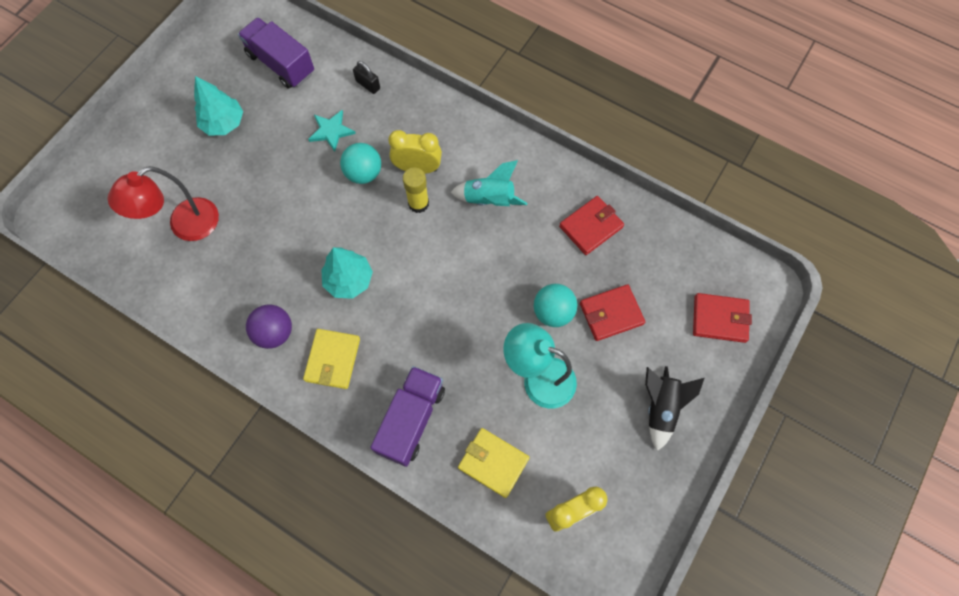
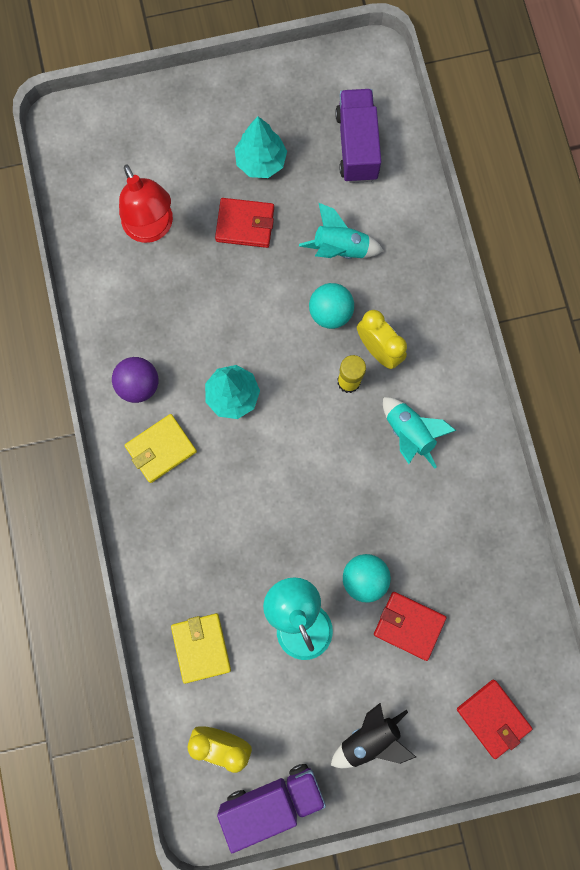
camera: 45 degrees right, 10 degrees up
red lamp [108,166,219,241] -> red lamp turned 120 degrees counterclockwise [119,164,173,243]
turquoise star [308,110,356,152] -> turquoise rocket [299,202,383,259]
black padlock [353,61,380,94] -> none
purple truck [370,366,445,467] -> purple truck moved to [217,764,326,853]
red wallet [559,196,624,255] -> red wallet moved to [215,198,274,248]

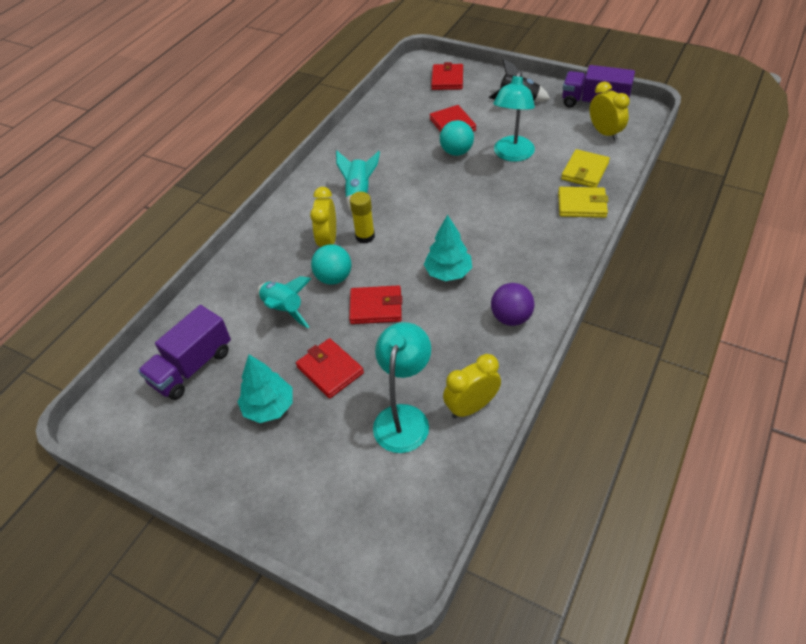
camera: 135 degrees left, 30 degrees down
red lamp [119,164,173,243] -> turquoise lamp [373,322,431,453]
yellow wallet [124,414,197,483] -> yellow wallet moved to [558,187,609,218]
none -> red wallet [349,285,402,324]
none -> yellow clock [443,354,501,419]

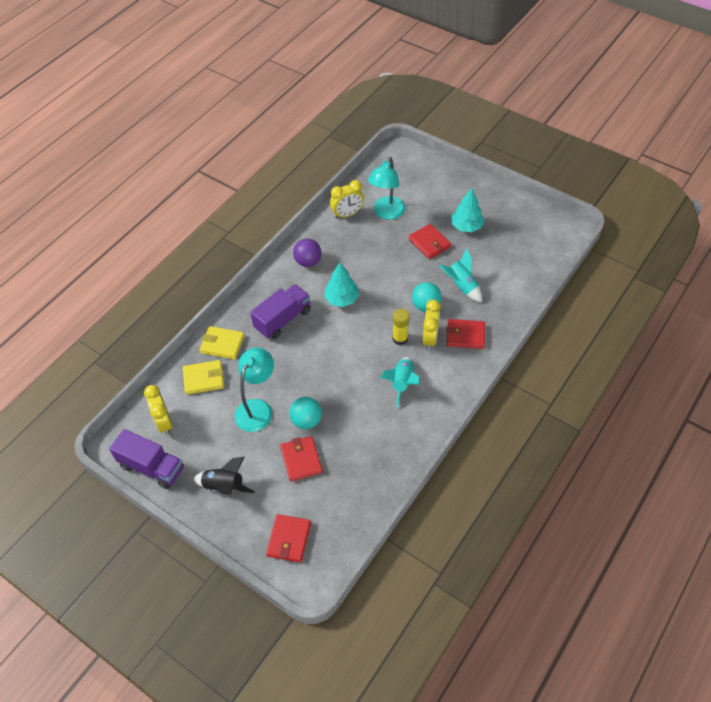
camera: 175 degrees left, 5 degrees up
purple truck [138,305,231,400] -> purple truck moved to [250,284,311,339]
red wallet [349,285,402,324] -> red wallet moved to [446,319,485,349]
yellow wallet [561,149,610,187] -> yellow wallet turned 45 degrees clockwise [183,360,224,395]

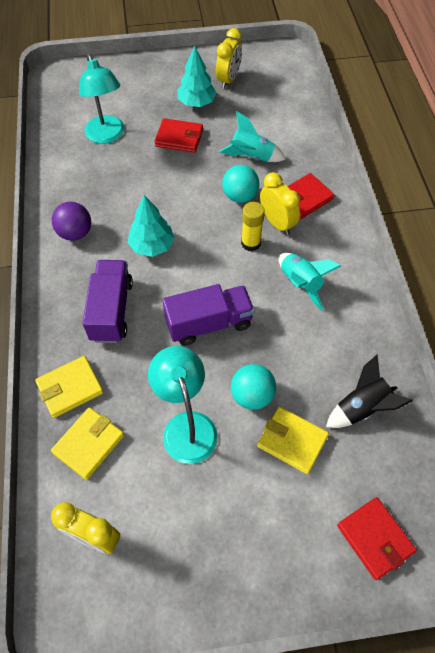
camera: 45 degrees left, 5 degrees up
purple truck [109,429,184,489] -> purple truck moved to [163,284,254,346]
black rocket [193,457,255,495] -> black rocket moved to [326,355,413,428]
red wallet [280,436,323,482] -> yellow wallet [257,407,329,474]
yellow clock [330,180,364,219] -> yellow clock moved to [216,28,242,89]

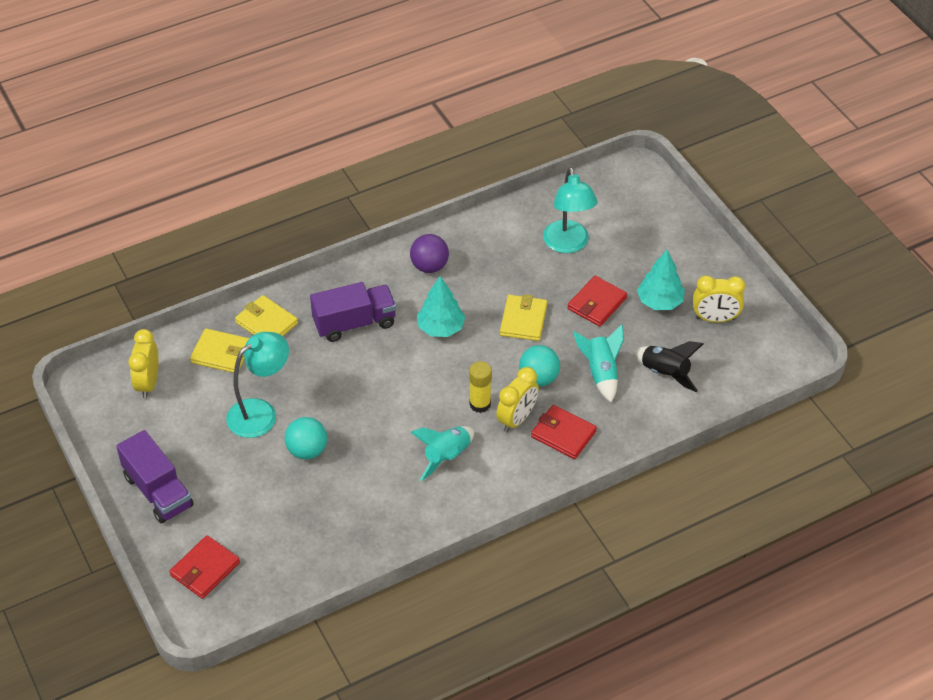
camera: 70 degrees right, 10 degrees down
turquoise lamp [79,54,125,144] -> turquoise lamp turned 60 degrees counterclockwise [543,167,598,253]
red wallet [154,118,203,153] -> red wallet turned 45 degrees clockwise [567,276,627,326]
purple truck [163,284,254,346] -> purple truck moved to [116,430,194,524]
yellow wallet [257,407,329,474] -> yellow wallet moved to [500,294,547,341]
black rocket [326,355,413,428] -> black rocket moved to [634,341,703,392]

